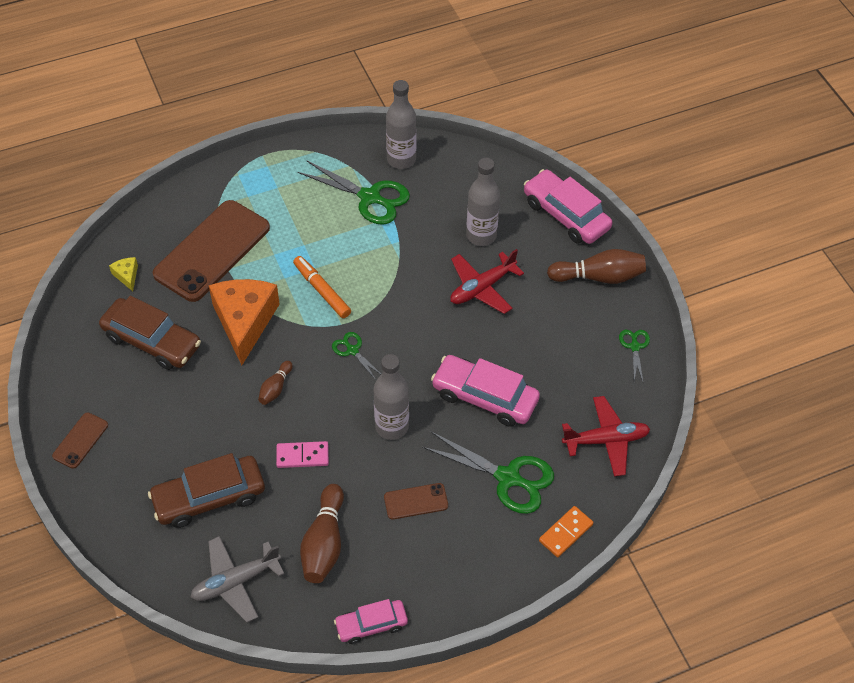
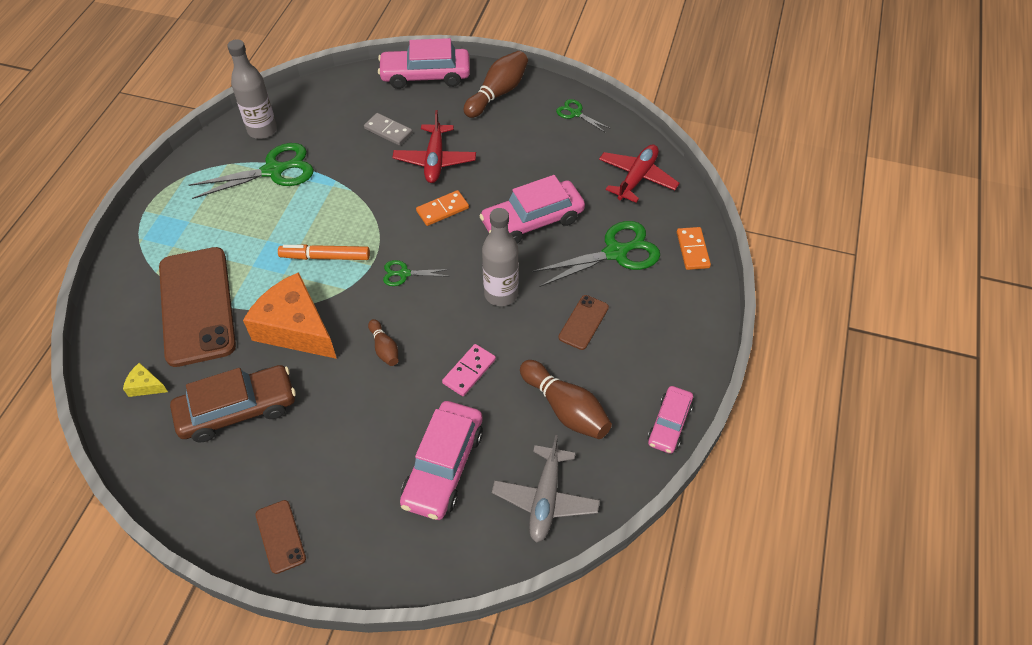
camera: 50 degrees left, 0 degrees up
brown car [148,453,265,528] -> pink car [400,401,483,520]
grey bottle [466,158,500,246] -> grey domino [364,113,412,145]
none -> orange domino [416,190,469,226]

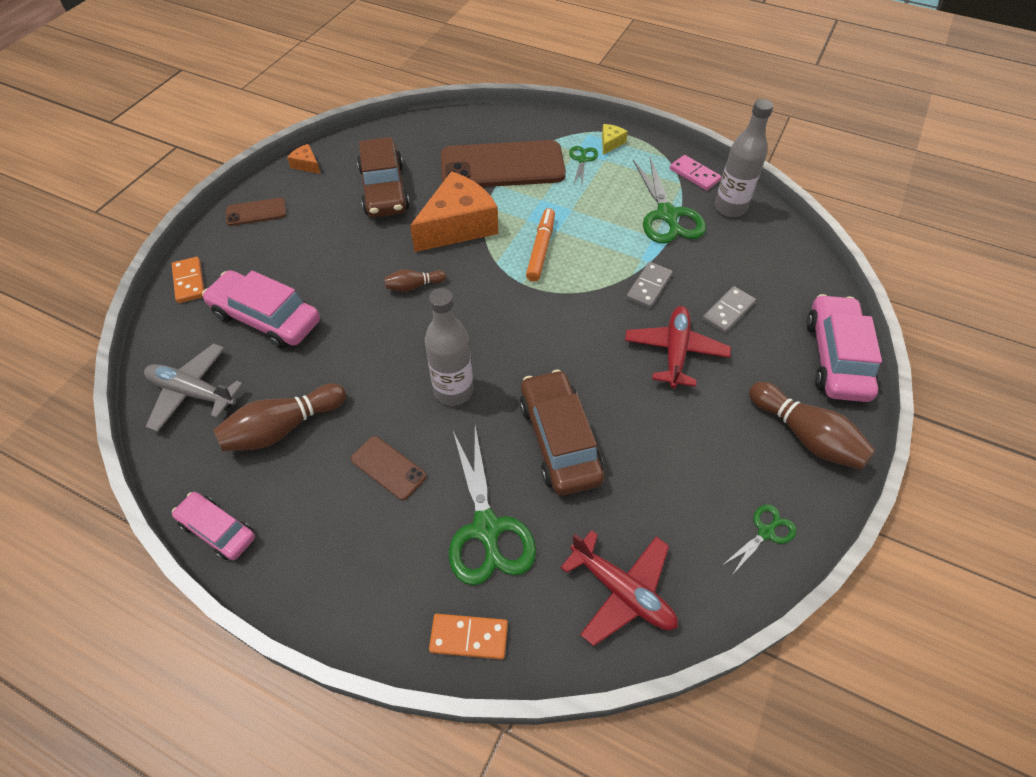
camera: 100 degrees right, 0 degrees up
yellow cheese [123,362,168,397] -> yellow cheese moved to [602,124,628,155]
green scissors [383,260,450,286] -> green scissors moved to [569,146,598,186]
red plane [392,110,476,183] -> red plane turned 90 degrees clockwise [625,306,731,388]
orange domino [416,190,469,226] -> orange domino moved to [172,257,204,303]
pink domino [442,344,496,396] -> pink domino moved to [670,155,722,190]
pink car [479,175,585,244] -> brown car [520,369,604,496]
none -> orange cheese [287,144,321,174]
none -> grey domino [626,262,673,309]

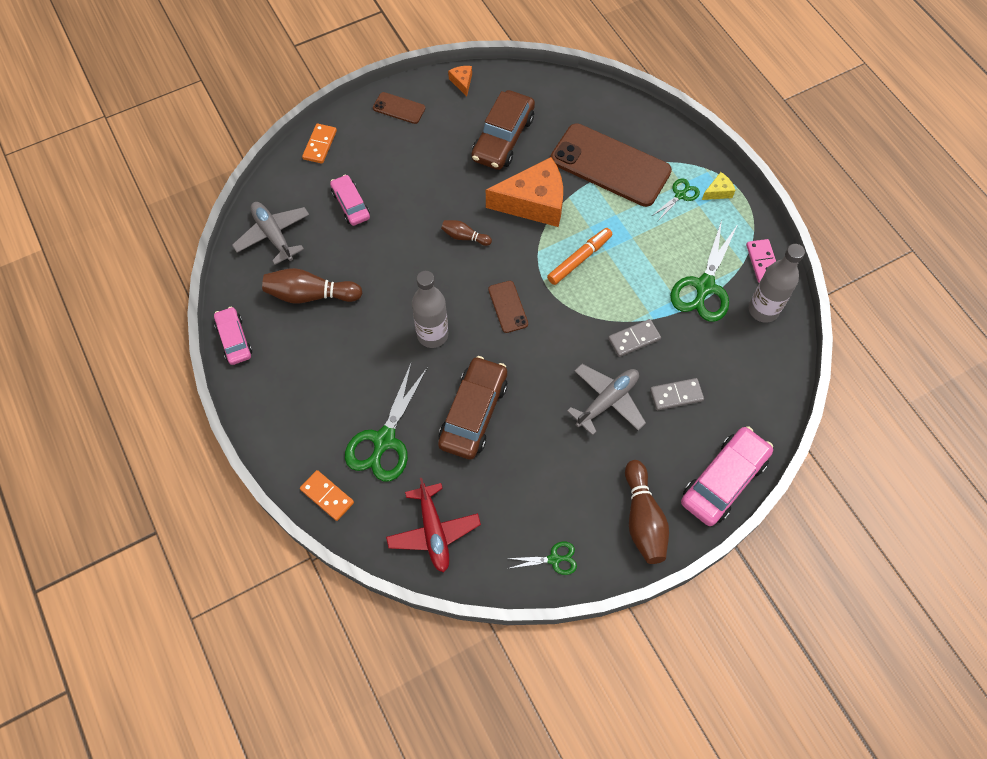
camera: 35 degrees right, 10 degrees up
pink car [202,270,320,349] -> pink car [330,174,370,226], size x0.61
brown phone [351,436,427,500] -> brown phone moved to [488,281,528,333]
red plane [625,306,731,388] -> grey plane [567,364,646,436]

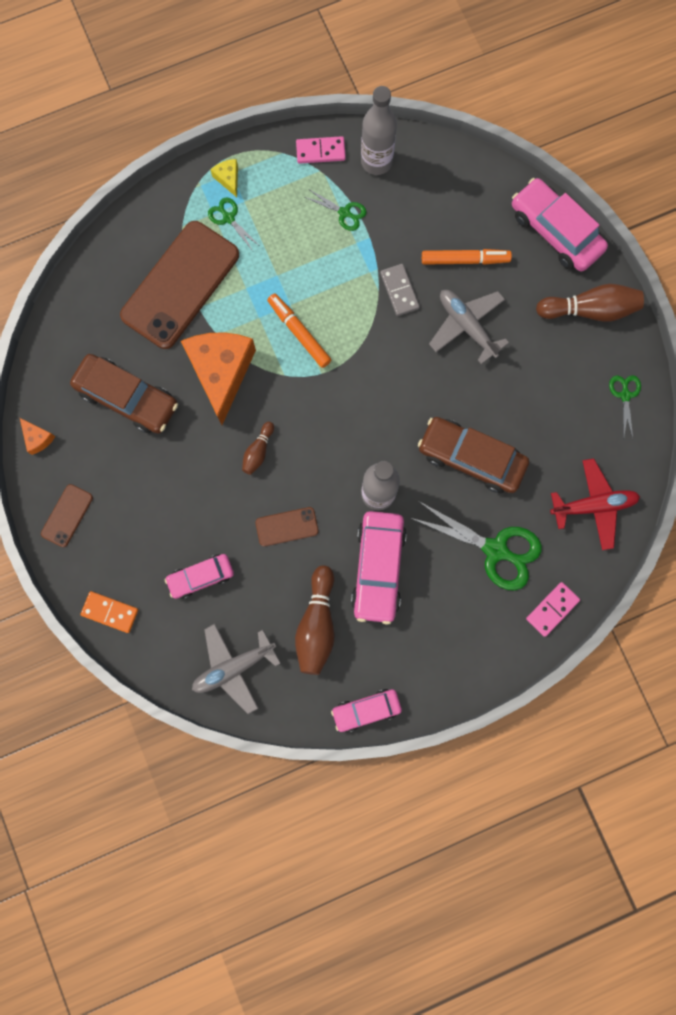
camera: 85 degrees left, 15 degrees up
orange domino [300,470,354,521] -> pink domino [526,582,580,637]
orange cheese [448,66,472,97] -> orange cheese turned 120 degrees counterclockwise [20,418,55,455]
brown phone [488,281,528,333] -> brown phone moved to [255,507,319,546]
grey domino [650,378,704,410] -> orange marker [422,249,512,265]
green scissors [670,220,738,322] -> green scissors [305,190,367,231], size x0.51
none -> pink car [351,511,407,625]

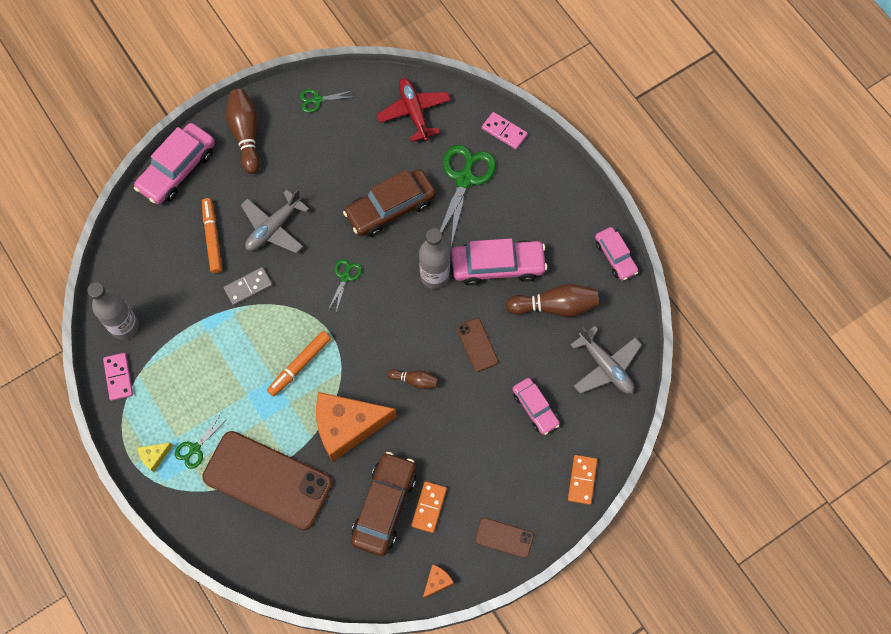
camera: 100 degrees left, 10 degrees down
green scissors [305,190,367,231] -> green scissors moved to [328,259,362,312]
brown car [418,417,529,493] -> brown car turned 45 degrees clockwise [343,169,436,237]
none -> orange domino [411,481,447,533]

